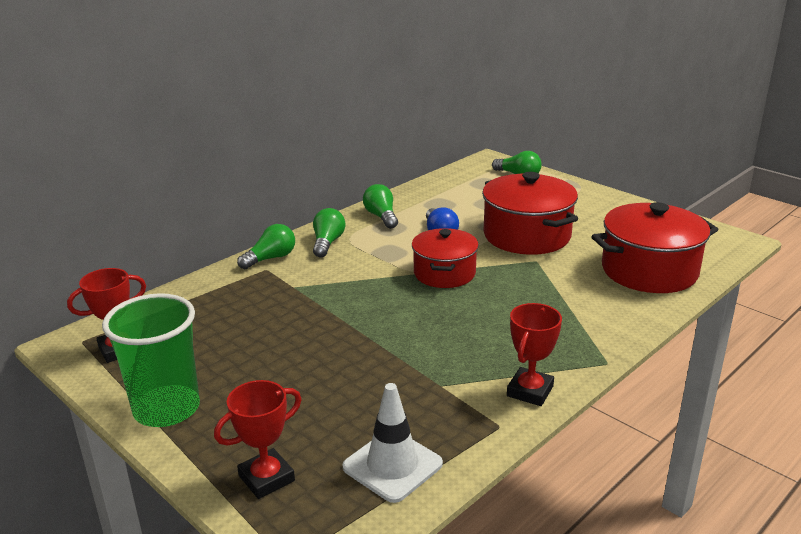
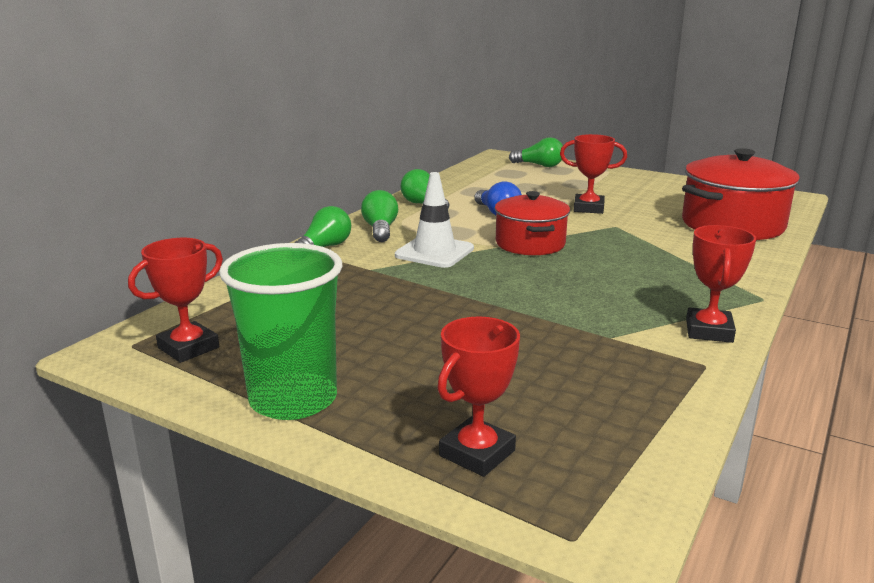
camera: 15 degrees left, 5 degrees down
white traffic cone [343,383,443,503] -> white traffic cone moved to [395,172,474,268]
red pot [482,172,578,255] -> red trophy [560,134,627,214]

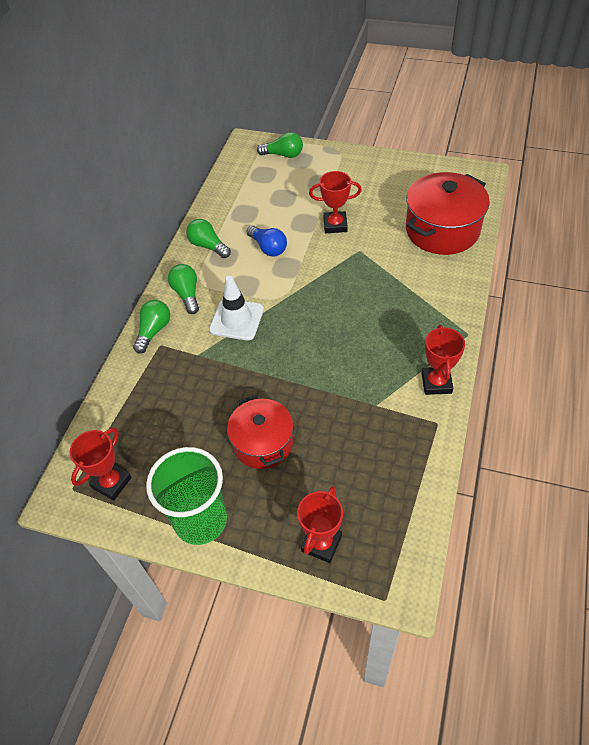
camera: 10 degrees left, 30 degrees up
red pot [495,191,570,255] -> red pot moved to [227,395,294,469]

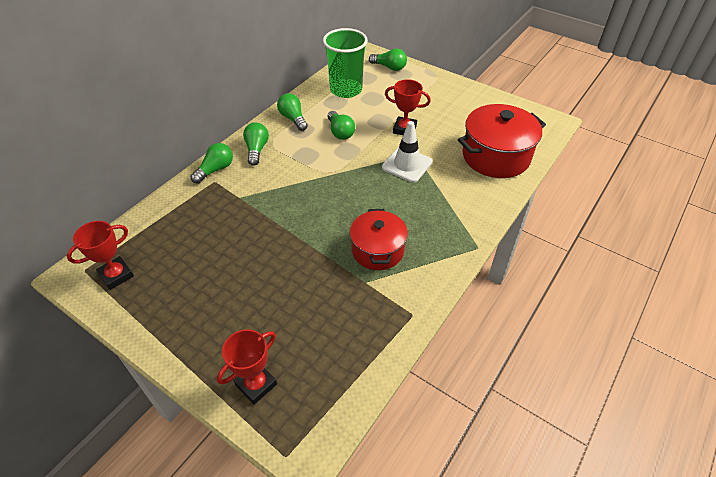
camera: 15 degrees right, 5 degrees down
green cup [146,447,227,545] -> green cup moved to [323,28,368,98]
white traffic cone [209,276,264,340] -> white traffic cone moved to [382,121,432,183]
red pot [227,395,294,469] -> red pot moved to [350,209,408,270]
blue light bulb [247,225,287,256] -> green light bulb [328,111,355,140]
red trophy [422,325,465,395] -> none

